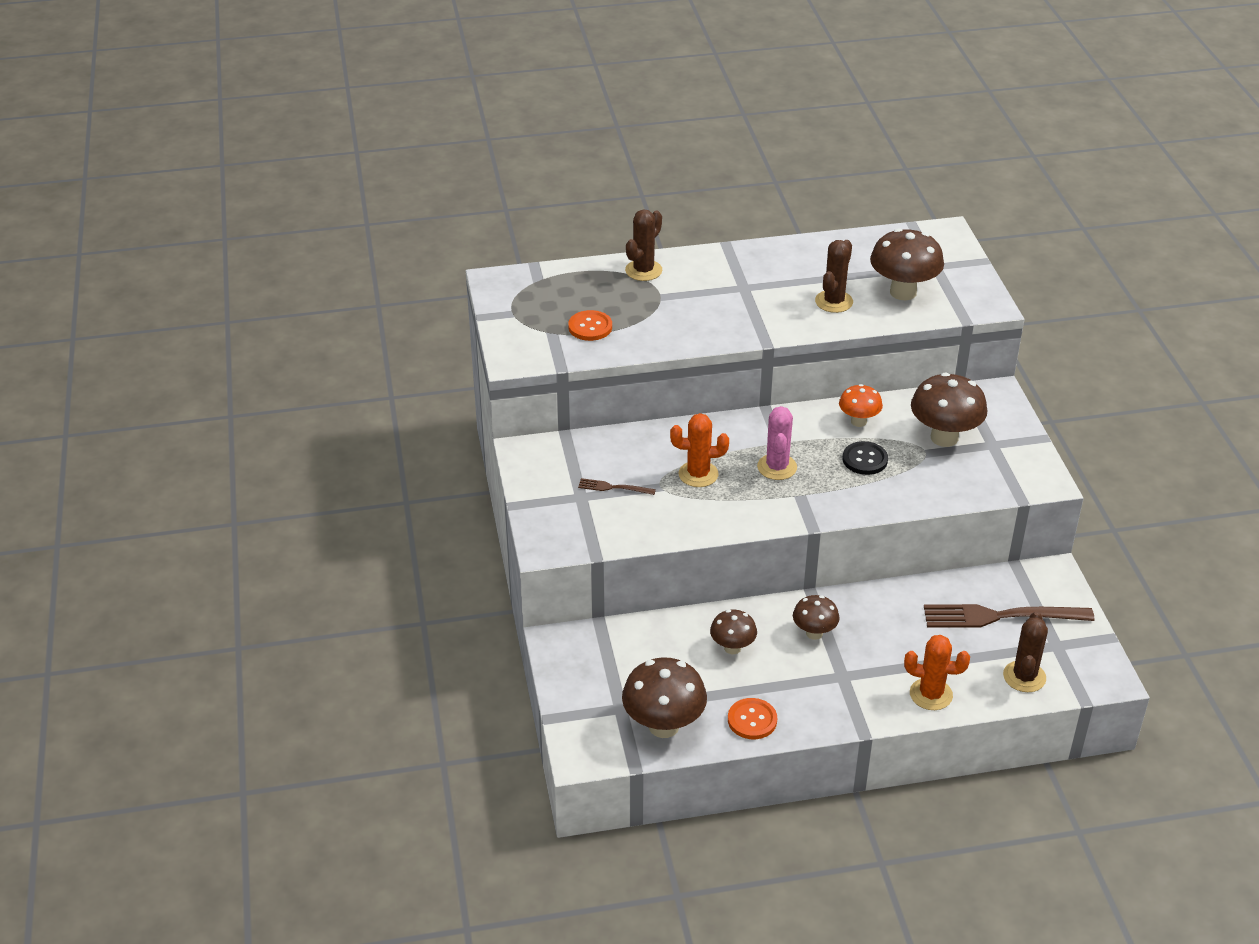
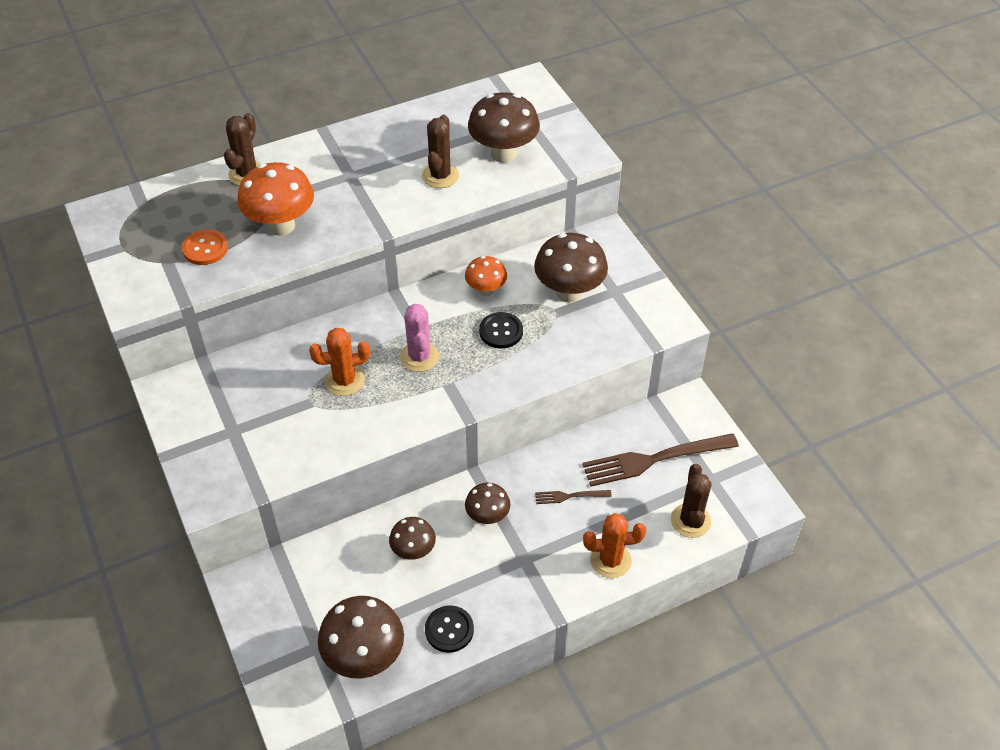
camera: 15 degrees left, 10 degrees up
brown fork [578,478,656,495] -> brown fork moved to [535,490,612,504]
orange button [728,698,777,739] -> black button [425,605,474,653]
none -> orange mushroom [237,162,314,236]

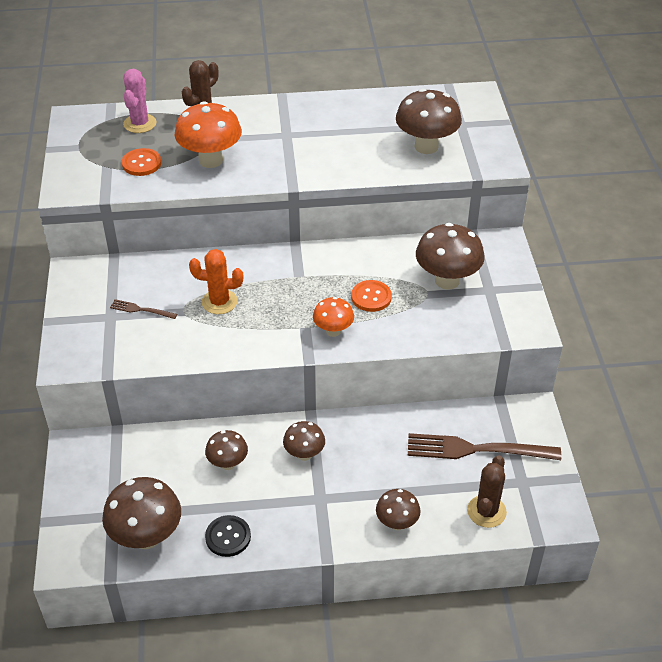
camera: 20 degrees right, 5 degrees down
pink cactus [400,304,439,372] -> pink cactus moved to [123,69,157,133]
brown cactus [422,115,459,188] -> none
orange mushroom [465,256,507,296] -> orange mushroom moved to [313,297,354,337]
black button [479,312,523,348] -> orange button [351,280,392,312]
brown fork [535,490,612,504] -> brown fork moved to [110,299,177,319]
orange cactus [583,513,646,578] -> brown mushroom [376,489,421,530]

